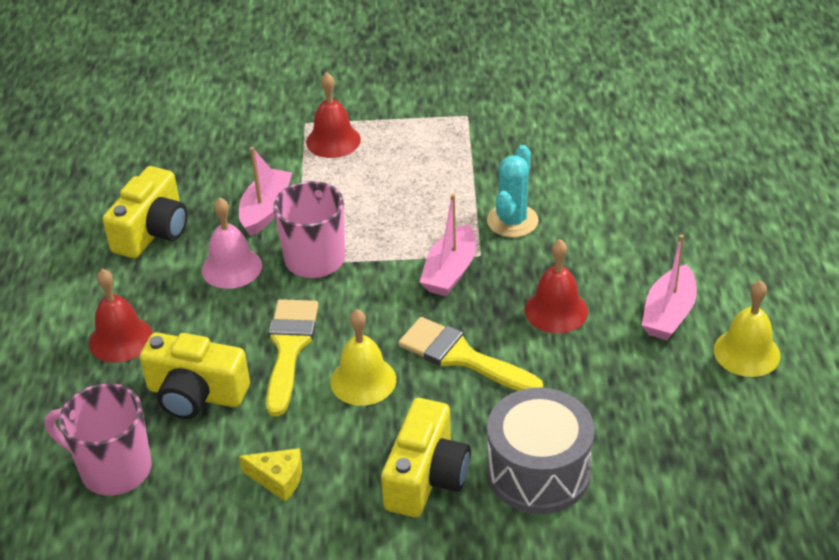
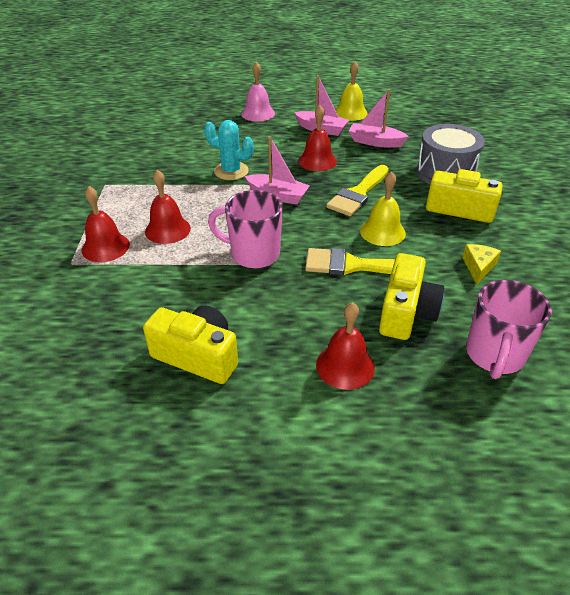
camera: 90 degrees left, 0 degrees up
pink bell [202,197,262,289] -> pink bell moved to [241,62,275,122]
pink boat [239,147,292,236] -> pink boat moved to [349,89,409,148]
none -> red bell [145,169,191,244]

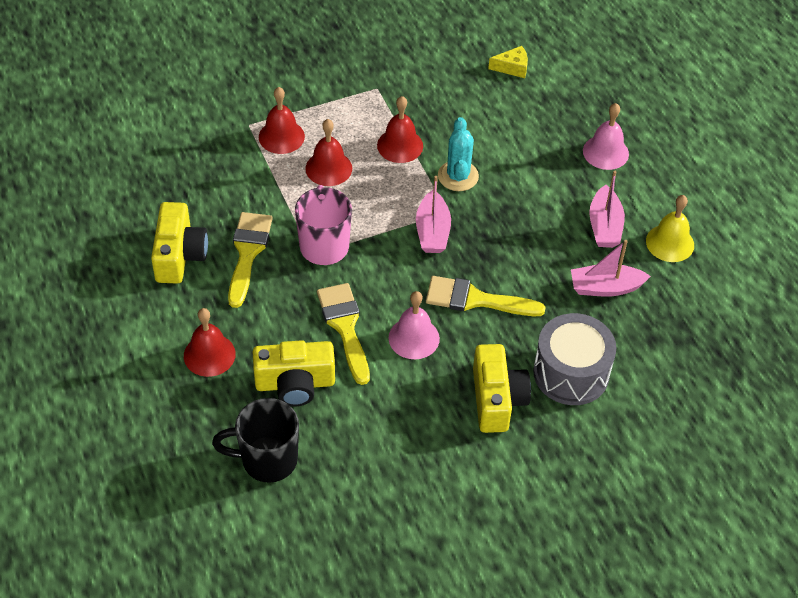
camera: 65 degrees right, 10 degrees up
red bell [298,106,337,171] -> red bell moved to [377,96,423,163]
pink boat [349,89,409,148] -> pink boat turned 90 degrees counterclockwise [571,240,651,297]
yellow bell [360,172,406,246] -> pink bell [388,291,440,359]
yellow cheese [462,244,501,284] -> yellow cheese moved to [488,46,528,78]
pink mug [466,280,552,379] -> black mug [212,398,299,483]
none -> yellow brush [228,212,273,308]

